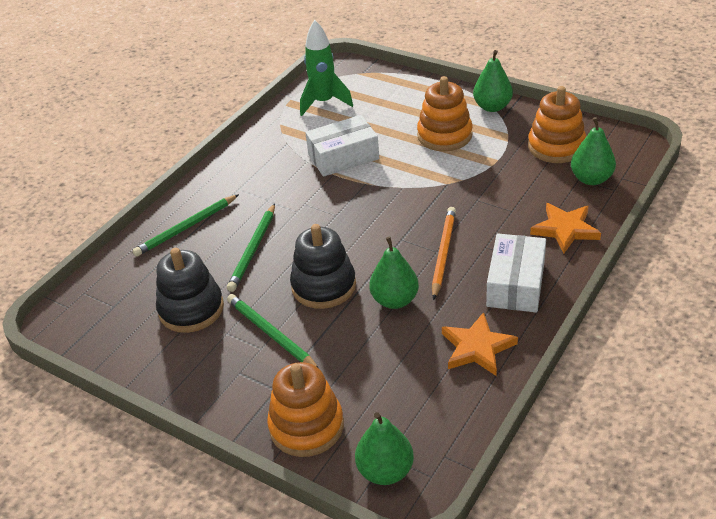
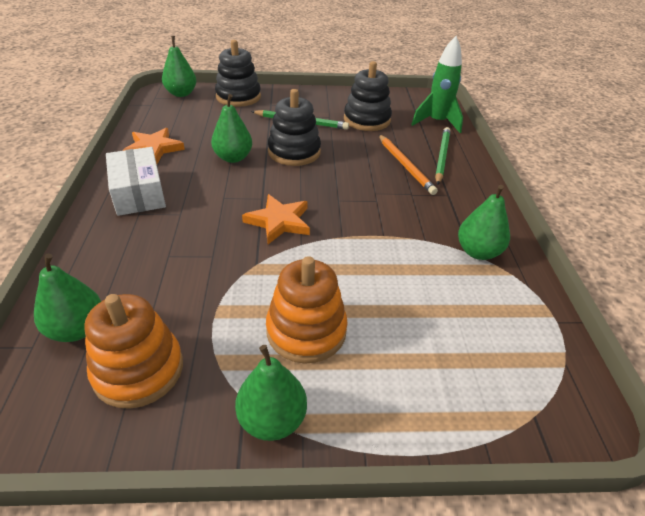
camera: 140 degrees right, 0 degrees up
green pencil [227,204,275,292] -> none
orange stacking toy [267,362,344,457] -> black stacking toy [215,40,261,107]
green rocket [300,20,353,116] -> green rocket moved to [411,36,463,133]
white box [305,115,379,177] -> none
orange pencil [432,207,456,300] -> orange pencil moved to [379,135,438,195]
orange star [530,203,601,253] -> orange star moved to [242,194,310,244]
none -> green pear [458,185,510,260]

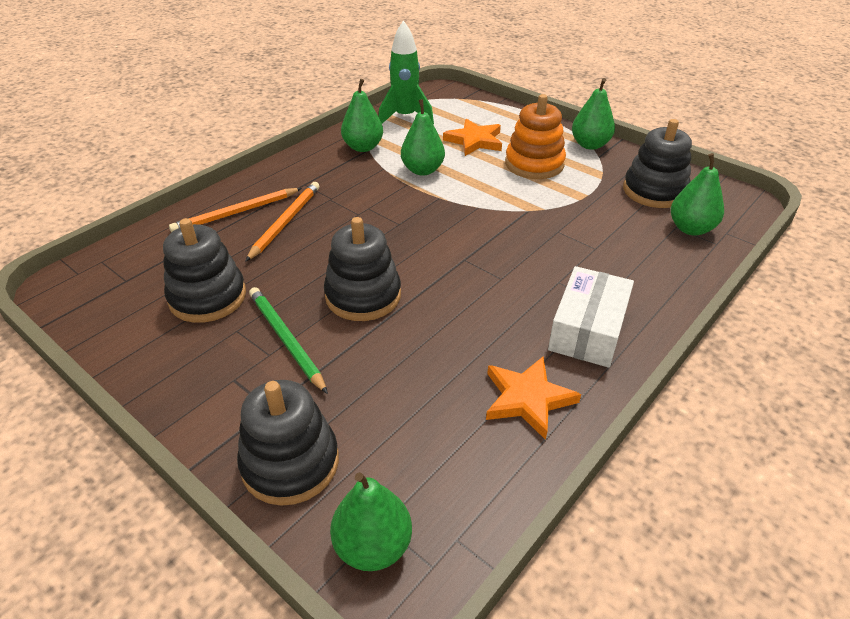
camera: 135 degrees left, 0 degrees up
orange stacking toy [84,294,183,409] -> black stacking toy [623,119,692,208]
green pear [211,94,252,163] -> green pear moved to [401,99,445,176]
orange star [242,194,310,244] -> orange star moved to [443,119,502,156]
green rocket [411,36,463,133] -> green rocket moved to [379,20,434,124]
green pencil [435,127,451,185] -> orange pencil [169,188,302,232]

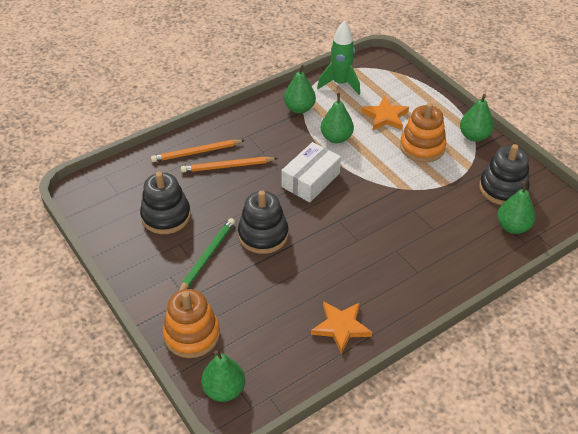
camera: 15 degrees right, 5 degrees up
black stacking toy [237,380,339,506] -> orange stacking toy [163,289,220,358]
orange pencil [245,182,319,262] -> orange pencil turned 135 degrees counterclockwise [181,157,278,172]
green pencil [249,287,328,394] -> green pencil turned 45 degrees clockwise [179,218,235,291]
white box [548,266,634,368] -> white box moved to [281,142,341,202]

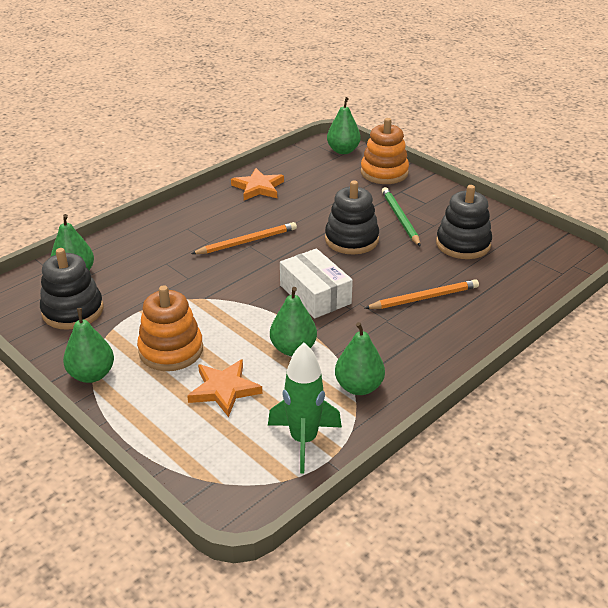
camera: 170 degrees right, 10 degrees down
orange pencil [151,140,245,162] -> orange pencil moved to [191,222,297,254]
green pencil [179,218,235,291] -> green pencil turned 150 degrees clockwise [382,187,421,247]
white box [281,142,341,202] -> white box turned 60 degrees counterclockwise [280,248,353,318]

